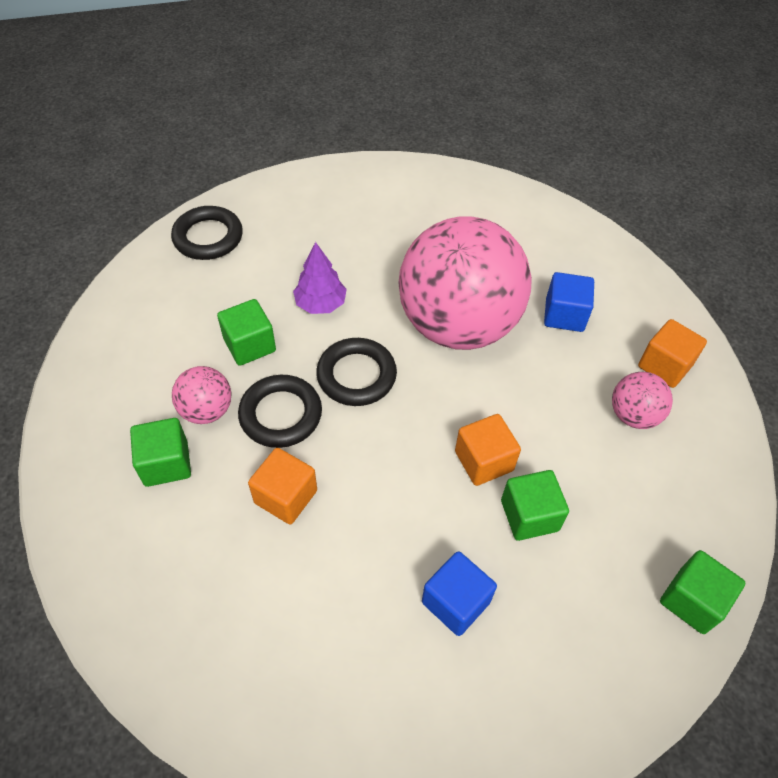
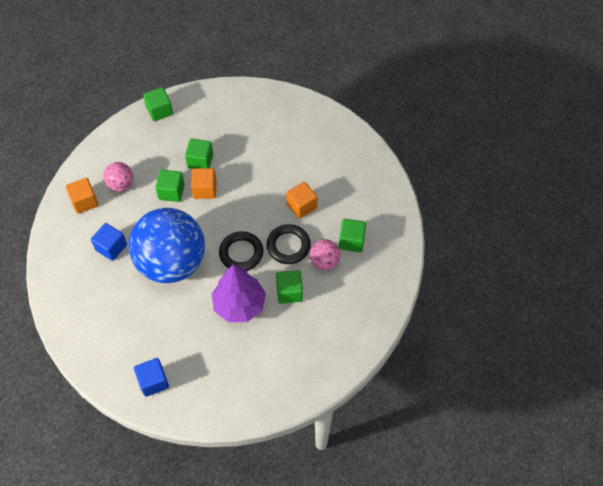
camera: 155 degrees left, 5 degrees up
black ring [171,206,243,260] -> none
purple tree [293,242,347,314] -> purple tree [211,264,266,322], size x1.65
pink ball [398,217,532,350] -> blue ball [129,208,205,283]
blue cube [422,551,497,636] -> blue cube moved to [134,358,169,397]
none -> green cube [155,170,185,202]

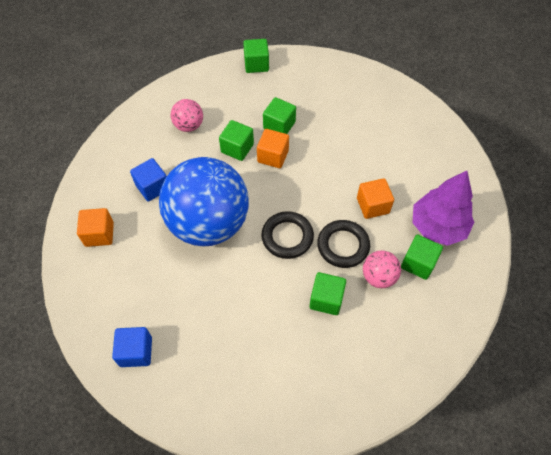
camera: 20 degrees right, 0 degrees up
orange cube [66,178,98,214] -> orange cube moved to [77,208,114,247]
purple tree [211,264,266,322] -> purple tree moved to [413,171,474,246]

